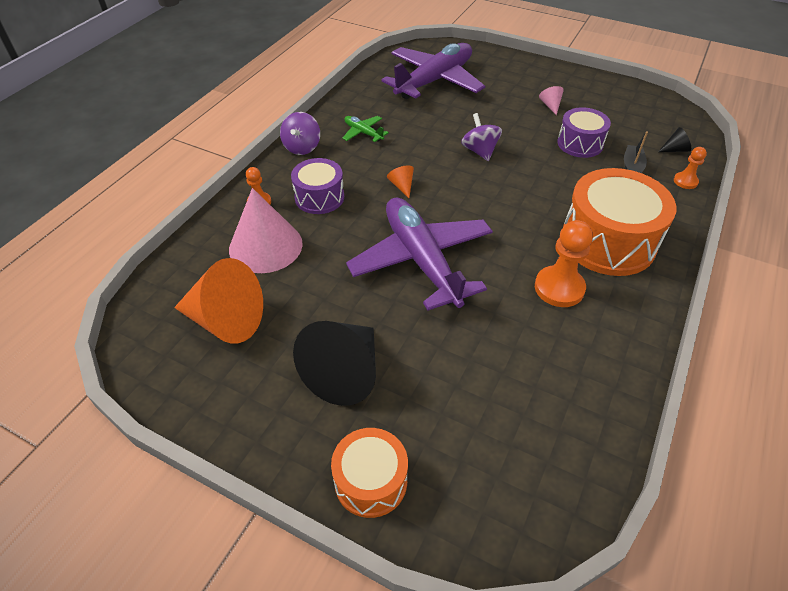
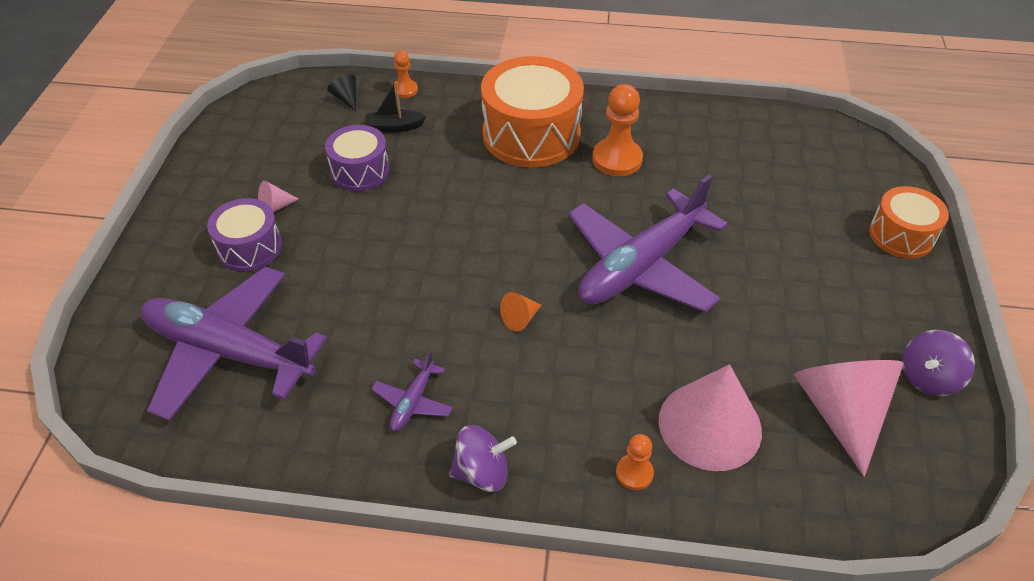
camera: 110 degrees left, 0 degrees up
orange cone [174,258,263,343] -> pink cone [793,360,904,477]
purple drum [291,158,344,214] -> purple drum moved to [207,198,282,272]
black cone [293,321,376,406] -> none
green plane [342,116,389,142] -> purple plane [371,351,453,431]
purple spinning top [461,113,502,161] -> purple spinning top moved to [903,330,975,396]

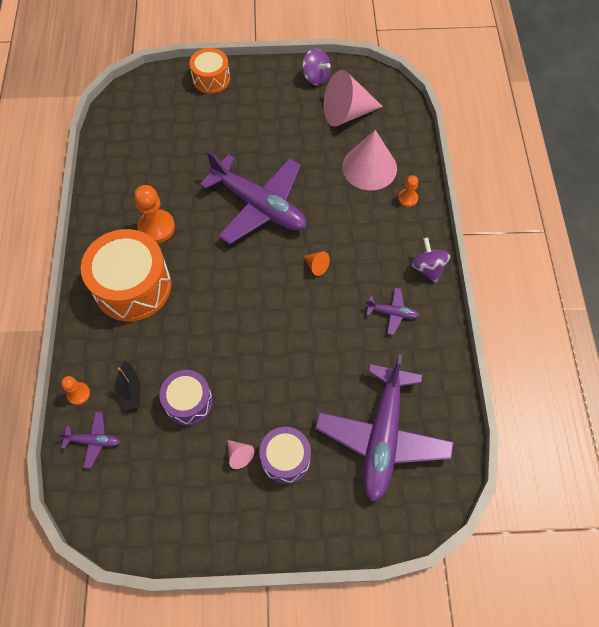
camera: 100 degrees left, 15 degrees up
black cone [327,75,356,111] -> purple plane [58,412,120,469]

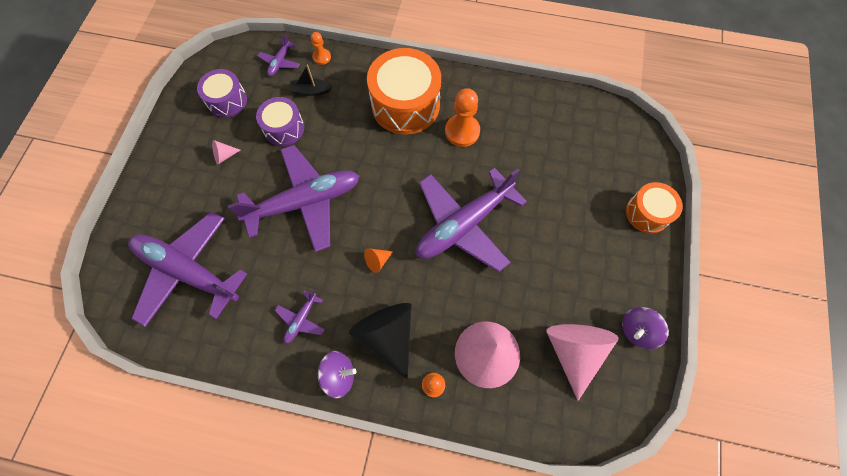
camera: 105 degrees right, 5 degrees up
purple drum [259,427,311,484] -> purple drum moved to [197,69,247,118]
none -> purple plane [228,145,359,252]
none -> black cone [349,303,412,379]

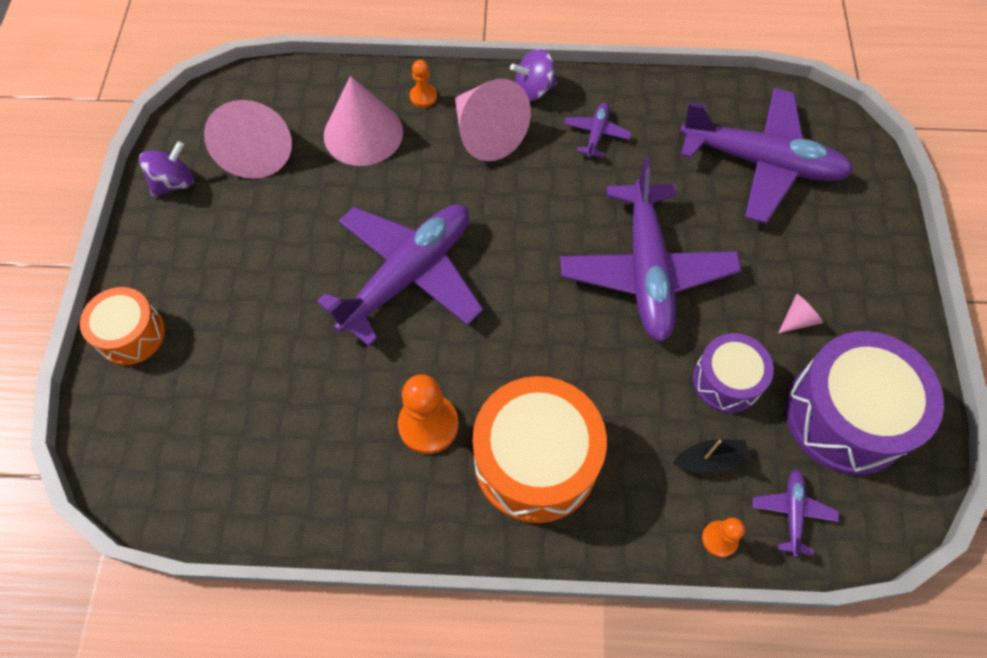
camera: 170 degrees right, 5 degrees down
purple drum [197,69,247,118] -> purple drum [785,331,944,475], size x1.74
purple plane [228,145,359,252] -> purple plane turned 60 degrees counterclockwise [560,157,741,342]
black cone [349,303,412,379] -> pink cone [455,79,531,161]
orange cone [364,248,393,273] -> none

